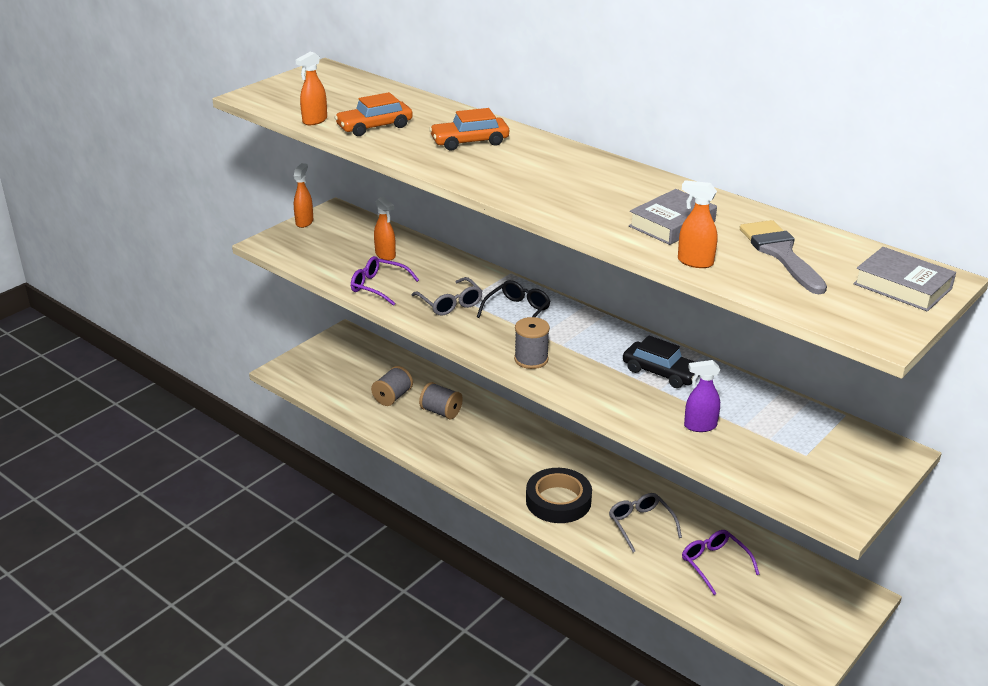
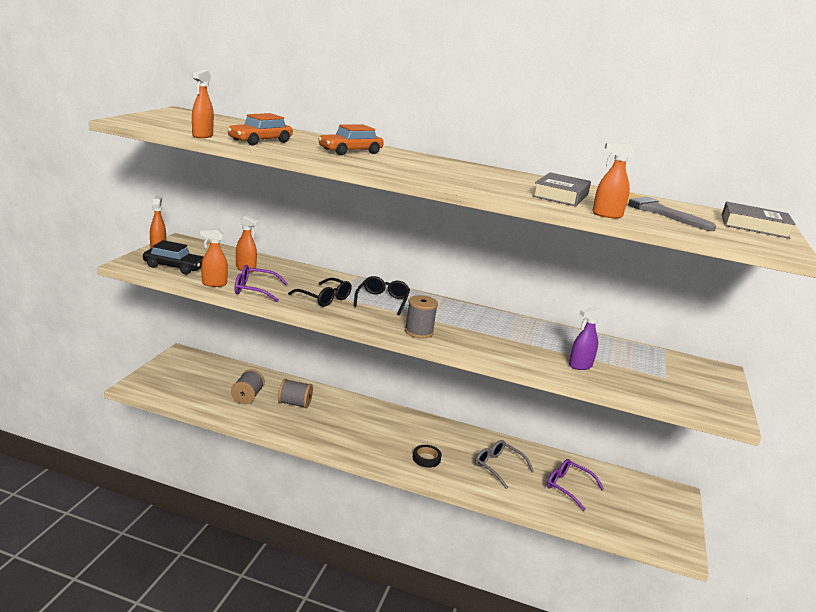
camera: 25 degrees left, 10 degrees down
grey glasses [412,277,483,316] -> black glasses [288,278,352,307]
black tape [526,468,592,523] -> black tape [413,445,442,468], size x0.51
black car [623,335,699,388] -> black car moved to [143,240,203,274]
none -> orange spray bottle [200,228,228,287]

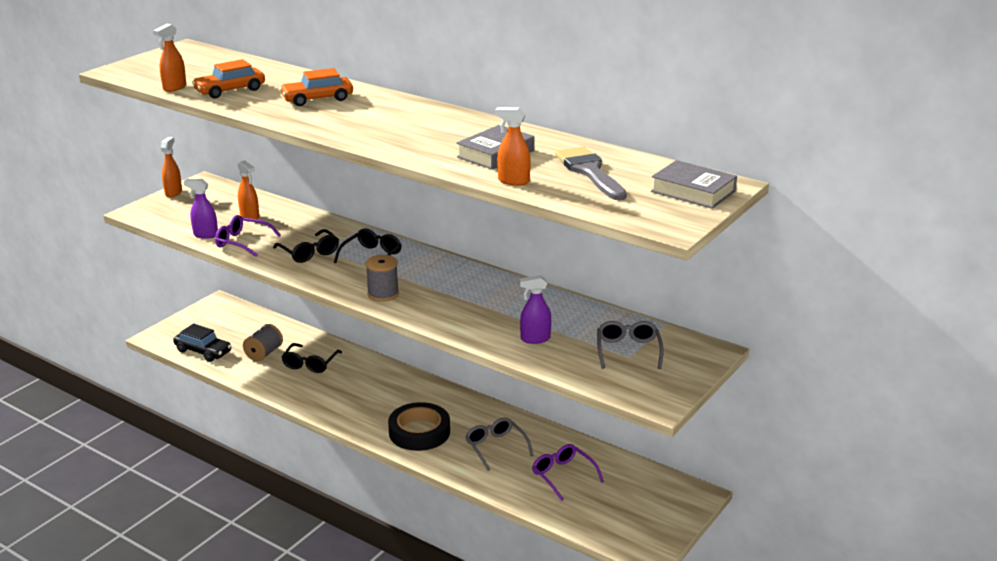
camera: 20 degrees right, 5 degrees up
black car [143,240,203,274] -> black car moved to [173,324,231,362]
orange spray bottle [200,228,228,287] -> purple spray bottle [184,179,218,239]
grey spool [278,379,313,408] -> black glasses [282,343,342,373]
black tape [413,445,442,468] -> black tape [388,402,450,451], size x1.94
none -> grey glasses [597,321,663,369]

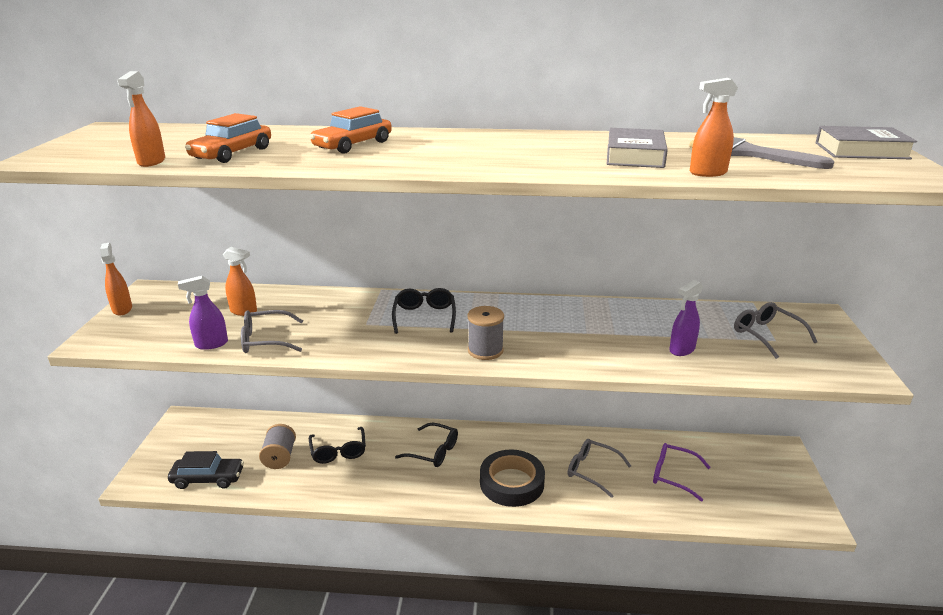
camera: 30 degrees left, 0 degrees up
purple glasses [215,215,281,257] -> grey glasses [241,310,303,353]
black glasses [273,229,339,263] -> black glasses moved to [395,423,458,467]

